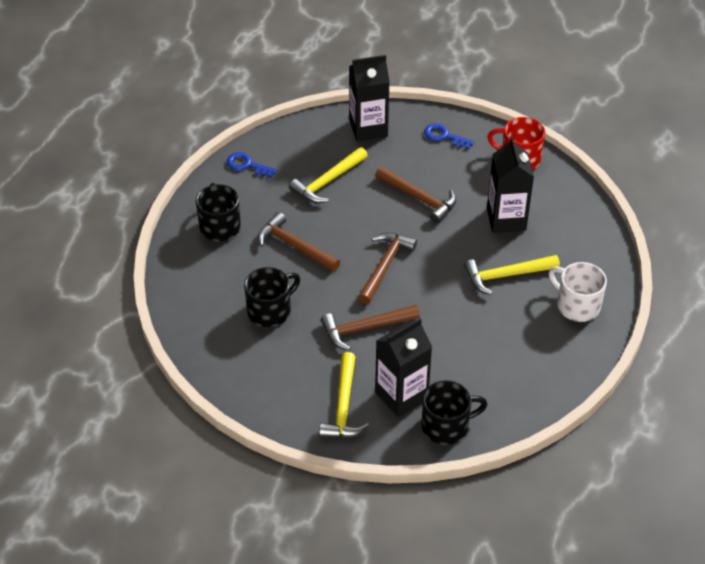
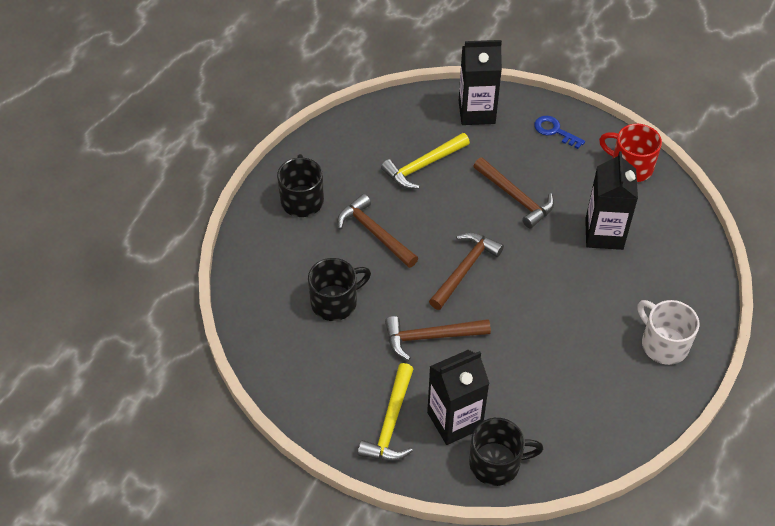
camera: 10 degrees right, 5 degrees up
blue key [227,152,277,178] -> none
yellow hammer [464,255,560,295] -> none

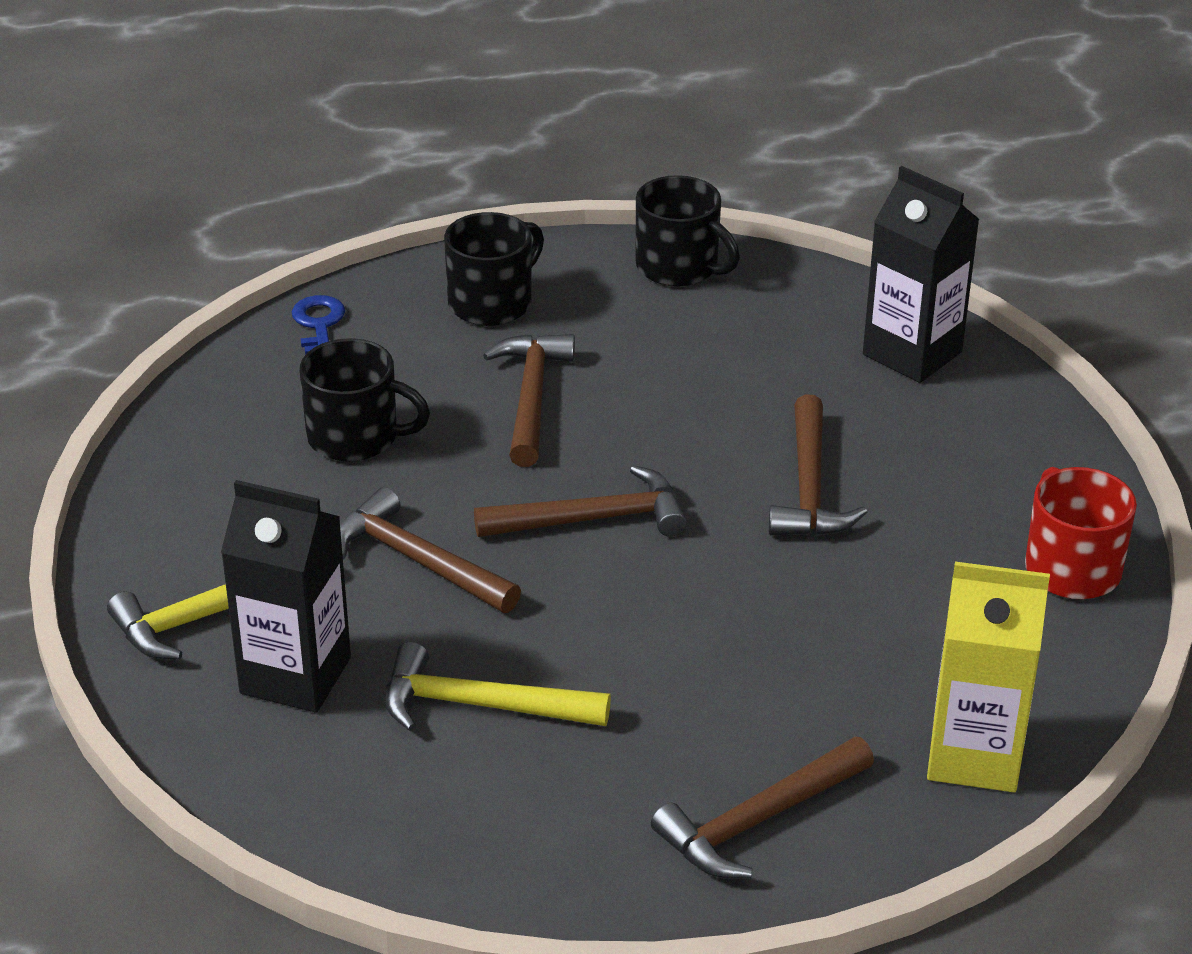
camera: 45 degrees right, 15 degrees down
yellow hammer [381,133,470,189] -> yellow hammer moved to [385,642,611,731]
black mug [469,418,543,486] -> black mug moved to [636,175,740,287]
blue key [534,116,585,149] -> blue key moved to [292,295,345,355]
black carton [585,151,638,250] -> none
white mug [638,300,699,365] -> brown hammer [651,737,874,878]
none -> yellow carton [927,562,1050,792]

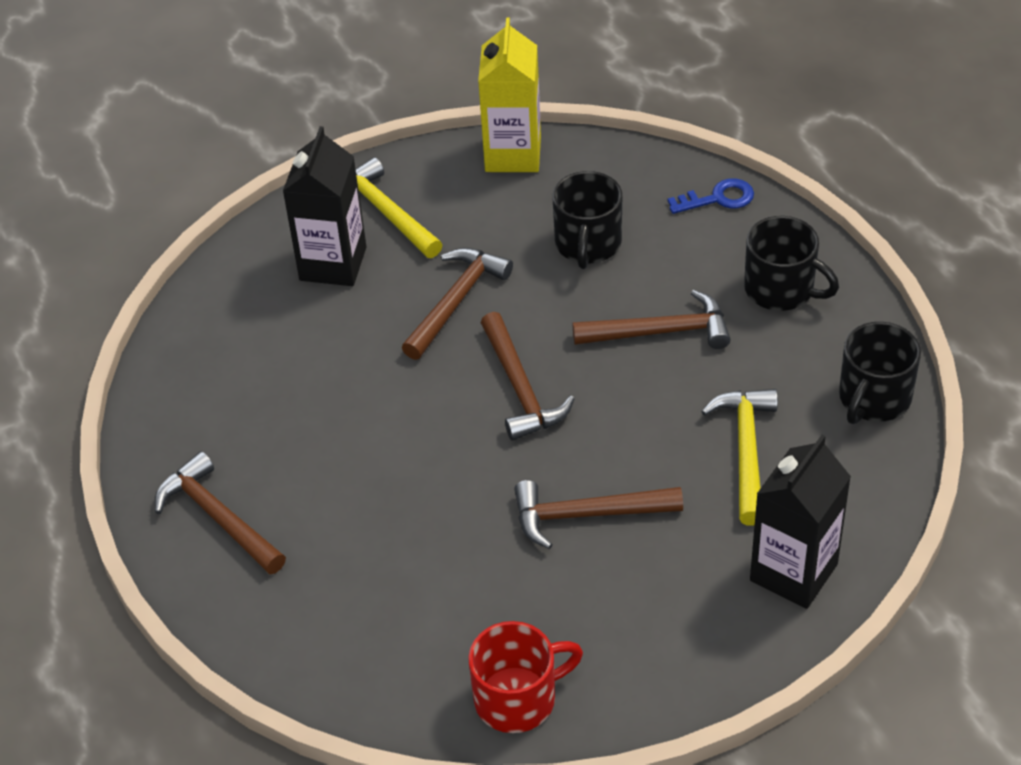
camera: 85 degrees right, 10 degrees up
yellow hammer [385,642,611,731] -> yellow hammer moved to [701,389,778,526]
yellow carton [927,562,1050,792] -> yellow carton moved to [478,18,541,172]

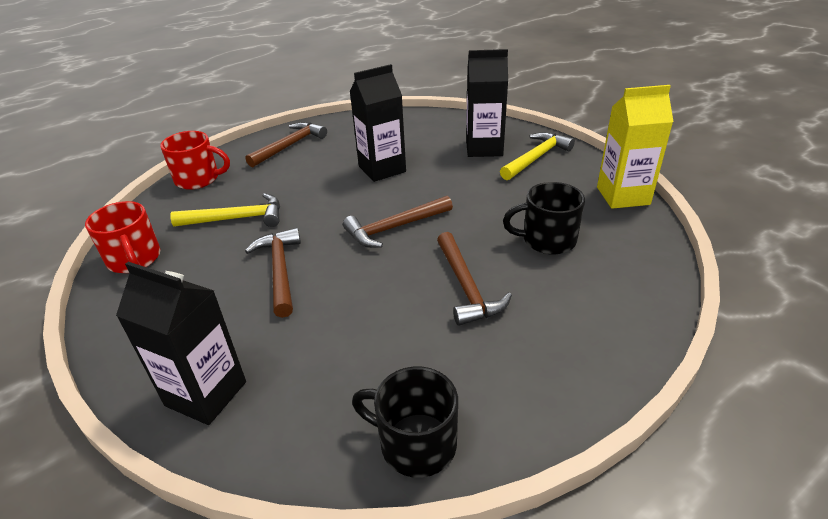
camera: 80 degrees right, 10 degrees down
brown hammer [402,248,513,360] -> none
blue key [668,178,754,214] -> none
yellow hammer [701,389,778,526] -> yellow hammer moved to [170,193,280,227]
black mug [744,216,839,311] -> none
none -> red mug [160,131,230,190]
none -> black carton [350,64,406,182]

